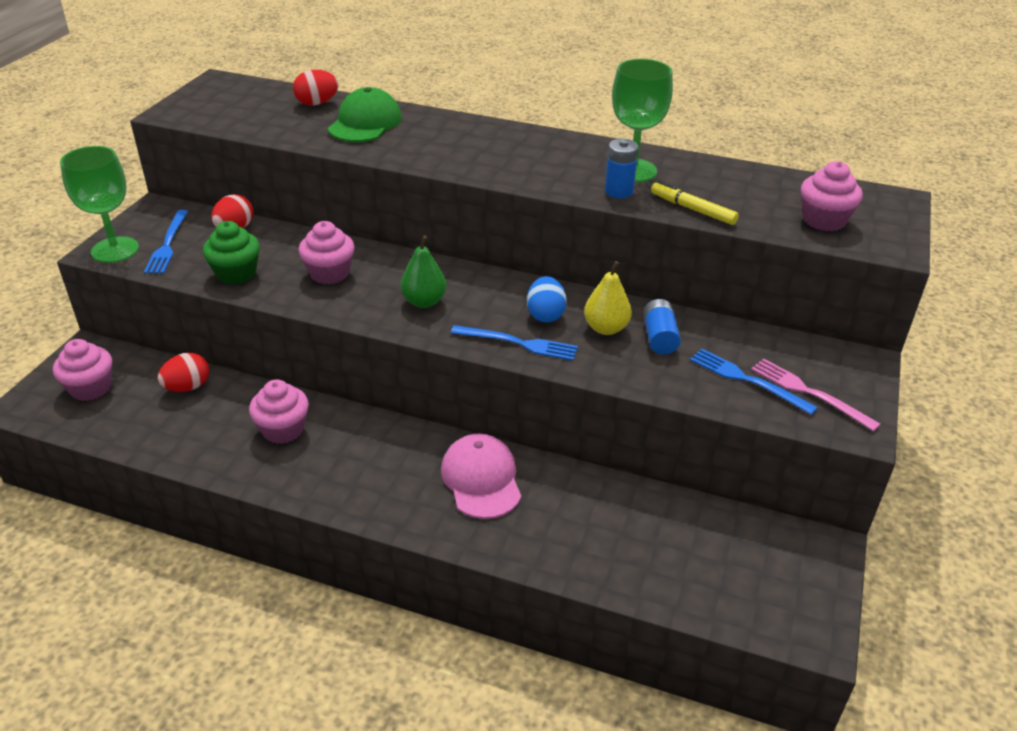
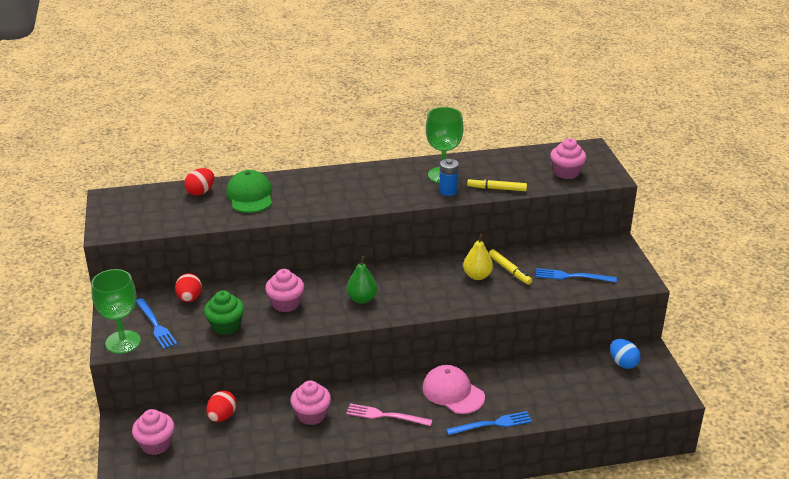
camera: 30 degrees left, 5 degrees down
blue fork [451,325,578,361] -> blue fork moved to [446,411,532,435]
blue egg [527,276,567,322] -> blue egg moved to [610,339,641,369]
blue battery [643,299,681,354] -> yellow marker [489,249,532,285]
pink fork [751,358,880,431] -> pink fork moved to [346,403,432,426]

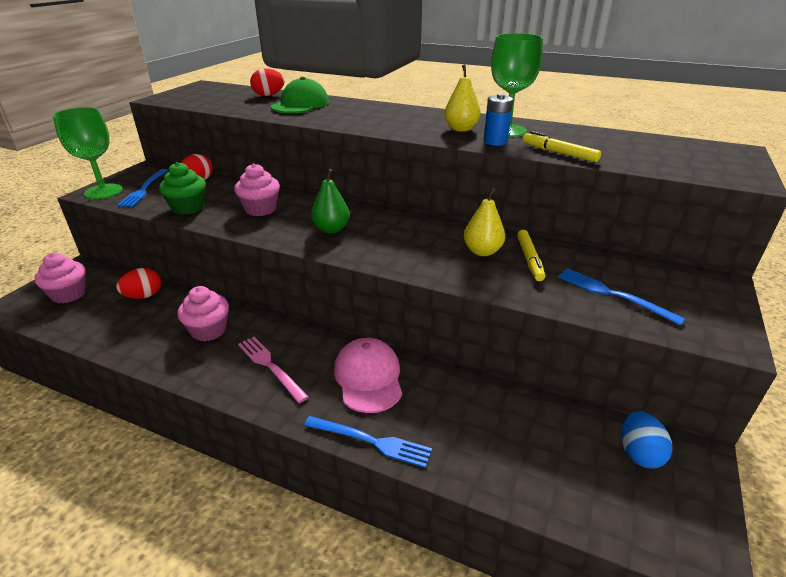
camera: 35 degrees right, 0 degrees up
pink cupcake [550,138,586,179] -> none
none -> yellow pear [444,65,481,132]

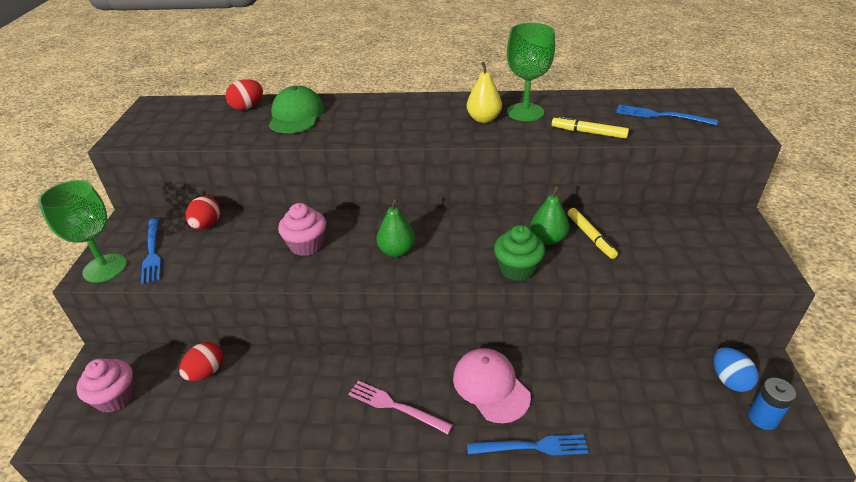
camera: 20 degrees left, 5 degrees up
green cupcake [159,162,206,215] -> green cupcake moved to [494,225,545,281]
pink cupcake [177,286,229,341] -> none
yellow pear [464,188,505,256] -> green pear [530,185,569,245]
blue battery [483,94,513,146] -> blue battery moved to [748,378,796,430]
blue fork [558,269,685,326] -> blue fork moved to [616,105,718,125]

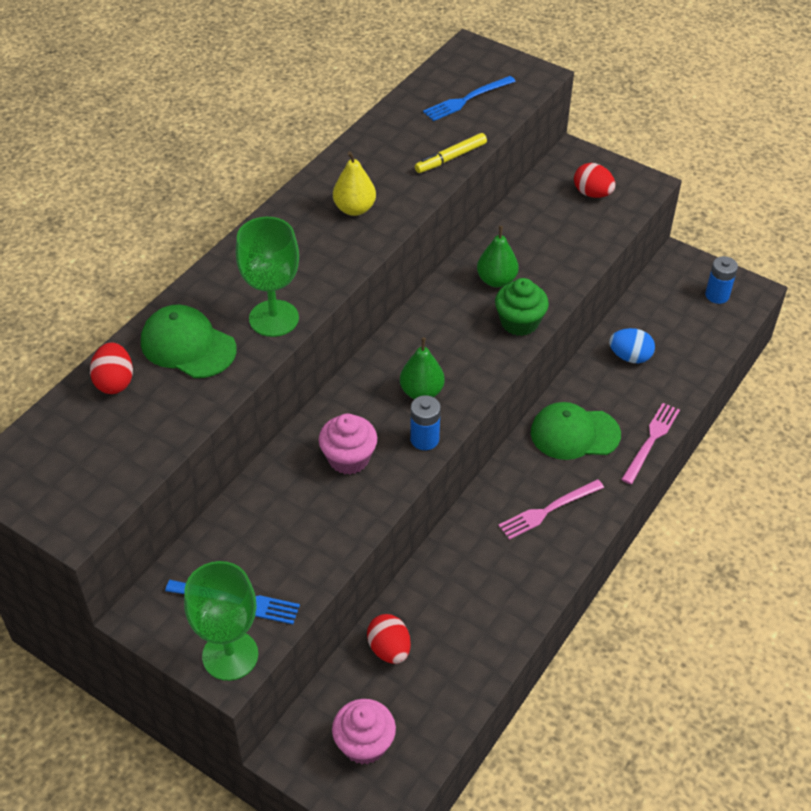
camera: 60 degrees left, 10 degrees up
red egg [186,196,220,229] -> red egg moved to [574,163,615,198]
pink cap [453,348,531,423] -> green cap [531,402,621,460]
blue fork [467,434,589,456] -> pink fork [621,403,680,484]
green goblet [507,23,555,121] -> green goblet moved to [236,217,299,337]
yellow marker [568,208,618,259] -> none
blue egg [714,347,759,392] -> blue egg moved to [609,328,655,363]
none -> blue battery [410,395,441,450]

